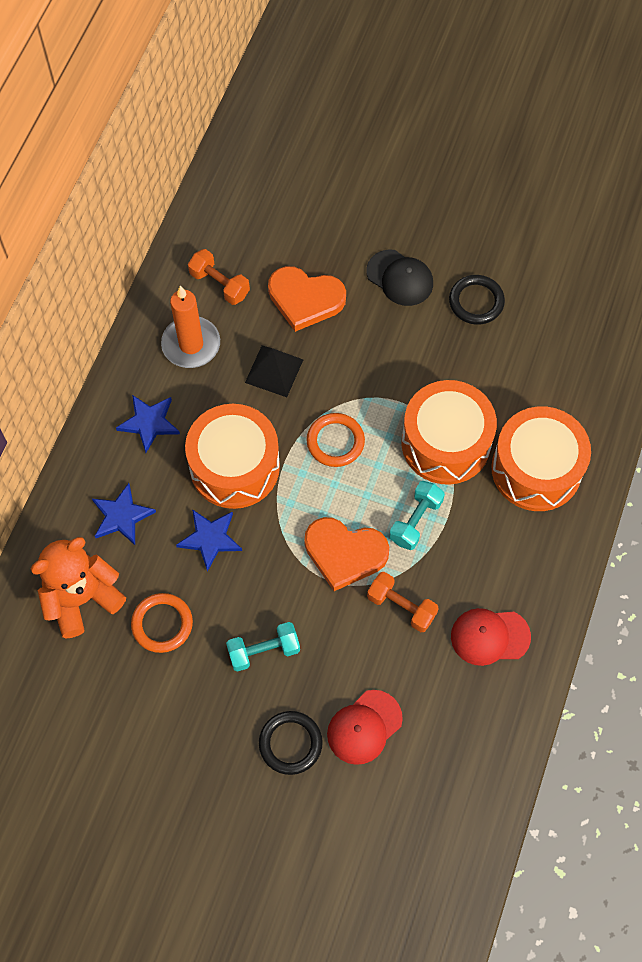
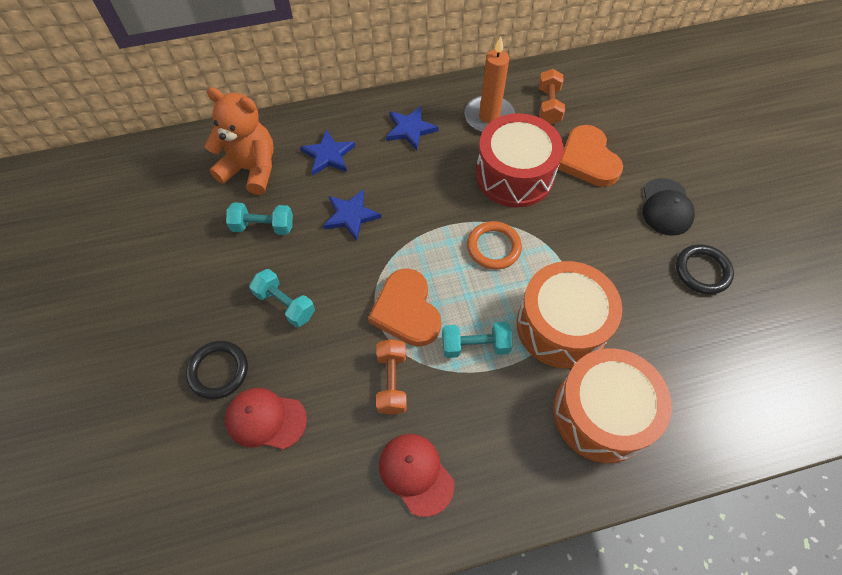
camera: 55 degrees right, 5 degrees down
orange ring [131,593,193,653] -> turquoise dumbbell [226,202,293,235]
orange drum [185,404,280,509] -> none
black pyramid [245,346,303,397] -> red drum [476,113,563,207]

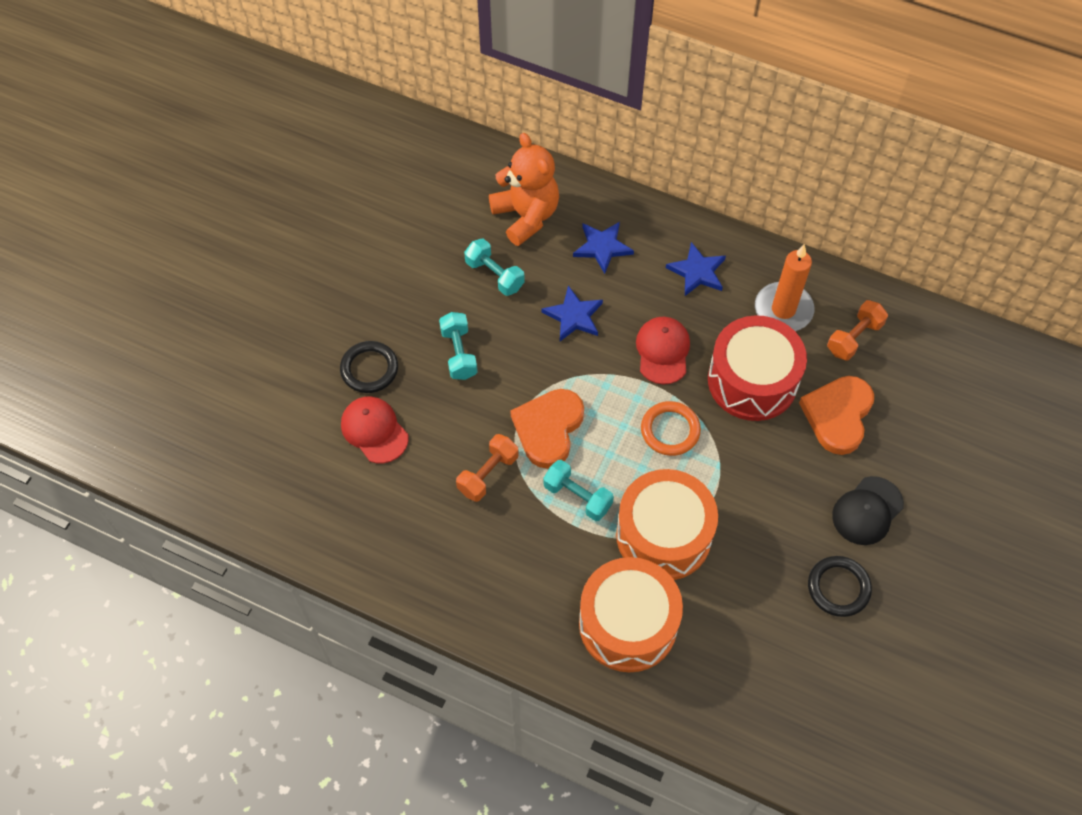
camera: 40 degrees right, 0 degrees up
red cap [379,434,455,517] -> red cap moved to [636,317,690,384]

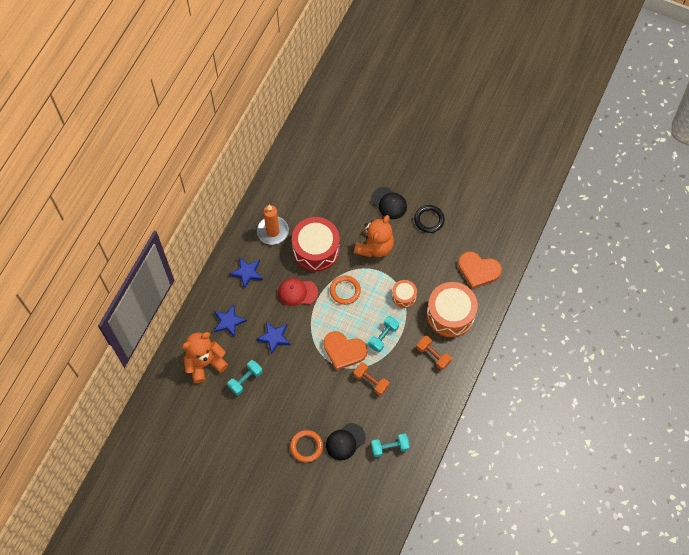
camera: 90 degrees left, 5 degrees up
black ring [340,341,398,393] -> orange ring [290,430,323,462]
red cap [341,396,408,463] -> black cap [326,423,365,460]
turquoise dumbbell [439,312,478,380] -> turquoise dumbbell moved to [371,433,410,457]
orange drum [616,469,718,580] -> orange drum [392,280,417,308], size x0.51
orange heart [799,376,874,455] -> orange heart moved to [458,251,502,289]
orange dumbbell [827,300,888,360] -> orange dumbbell moved to [417,336,452,370]
none -> orange teddy bear [354,215,394,257]

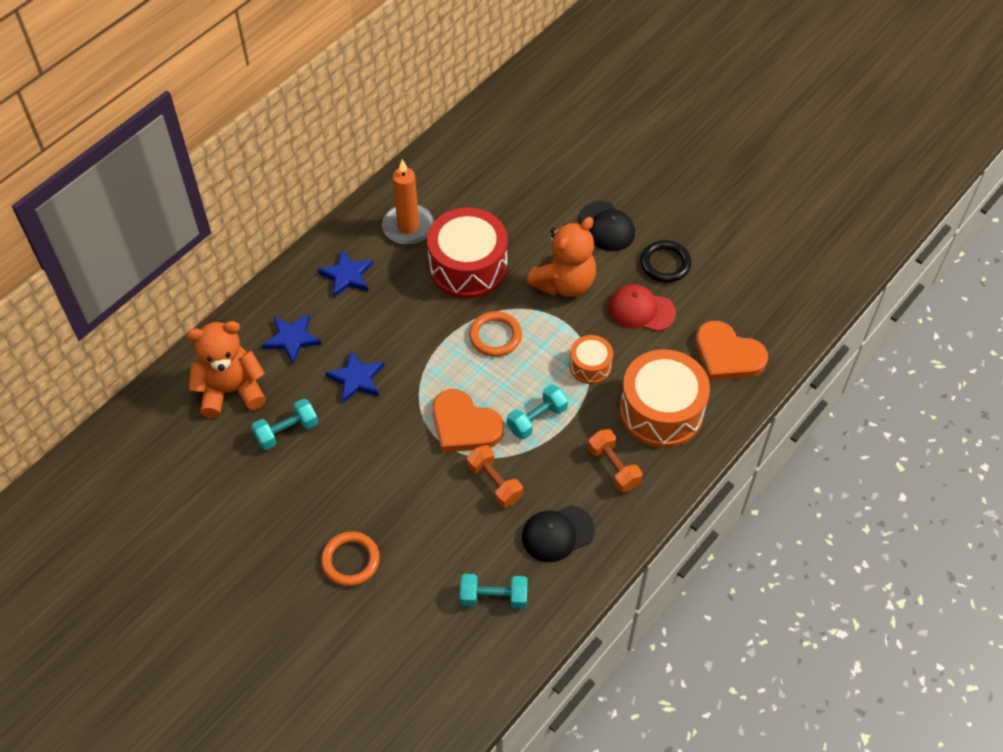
camera: 15 degrees right, 10 degrees down
red cap [278,278,318,306] -> red cap moved to [609,284,676,332]
black cap [326,423,365,460] -> black cap moved to [522,505,595,562]

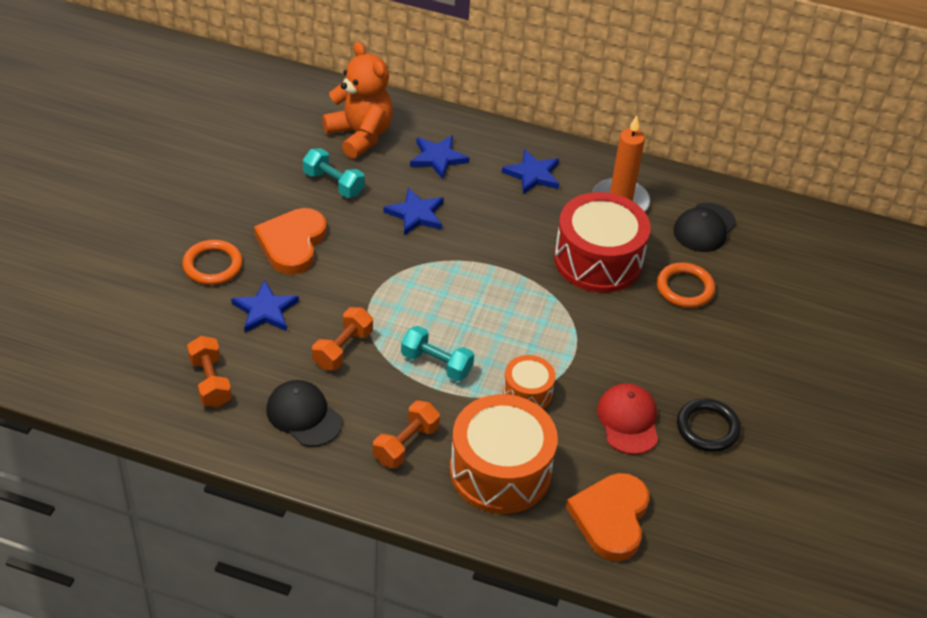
camera: 65 degrees right, 10 degrees down
orange heart [432,389,504,452] -> orange heart moved to [254,208,327,275]
turquoise dumbbell [460,574,528,609] -> orange dumbbell [187,336,232,407]
orange ring [469,311,522,357] -> orange ring moved to [657,262,715,308]
orange teddy bear [527,217,596,297] -> none
black cap [579,201,635,251] -> black cap moved to [673,203,736,252]
none -> blue star [231,280,299,333]

